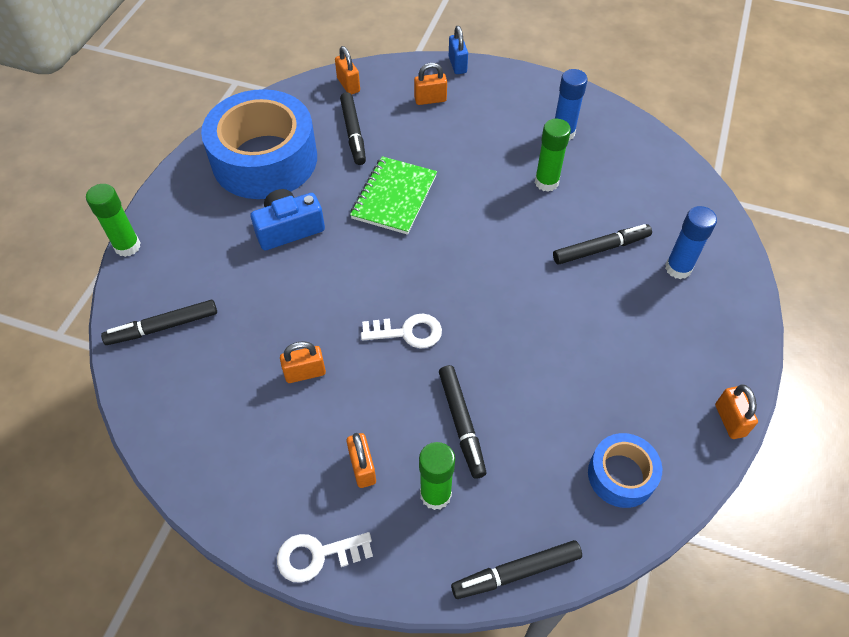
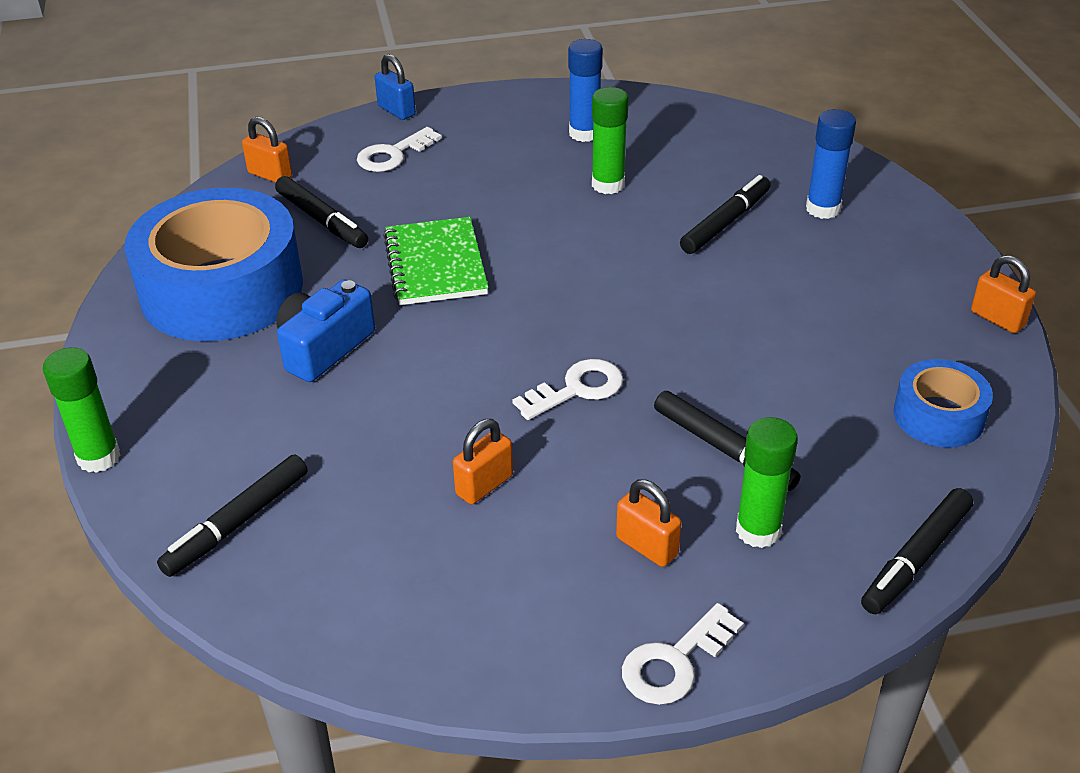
camera: 30 degrees left, 15 degrees down
orange padlock [414,63,447,105] -> white key [357,127,442,172]

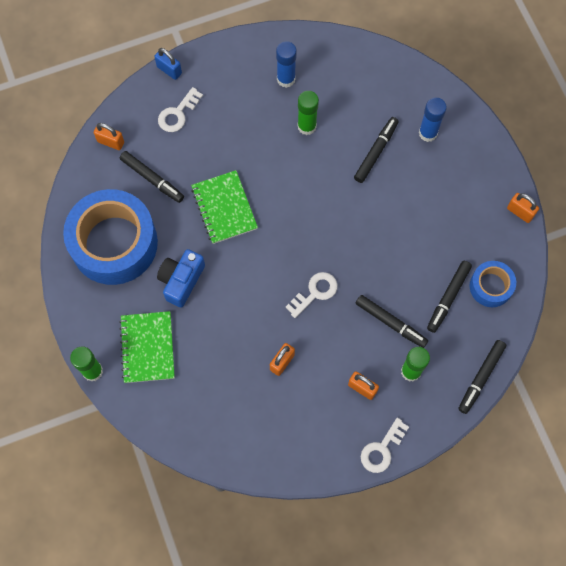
camera: 10 degrees left, 30 degrees up
black marker [157,455,308,577] -> black marker moved to [427,261,472,333]
none -> green notebook [119,311,175,383]

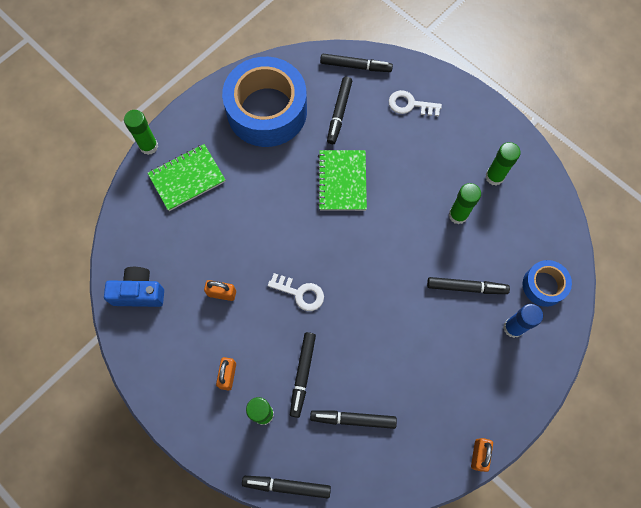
camera: 65 degrees right, 0 degrees up
orange padlock [94,123,124,150] -> black marker [320,54,393,72]
blue padlock [154,48,182,80] -> none
blue camera [157,249,205,307] -> blue camera moved to [104,267,164,307]
green notebook [191,170,258,244] -> green notebook turned 45 degrees counterclockwise [317,150,367,211]
blue glue stick [276,41,297,88] -> green glue stick [485,142,521,185]
white key [361,418,409,473] -> none
blue tape [470,261,516,307] -> blue tape moved to [523,260,572,307]

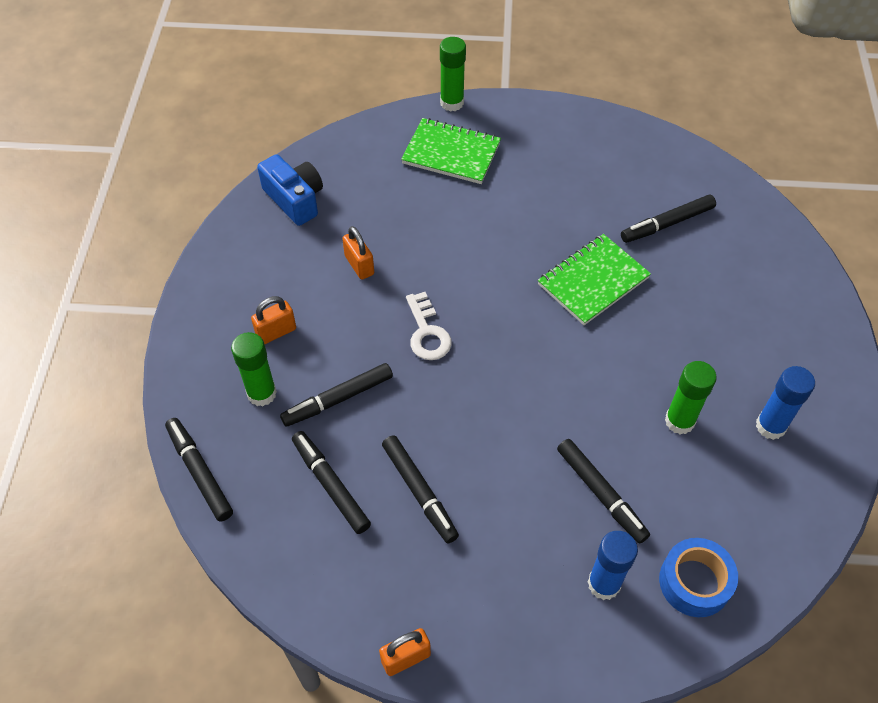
camera: 50 degrees right, 15 degrees down
blue tape [222,57,307,147] -> none
black marker [320,54,393,72] -> black marker moved to [382,435,459,543]
white key [389,90,442,116] -> none
green glue stick [485,142,521,185] -> blue glue stick [756,366,815,440]

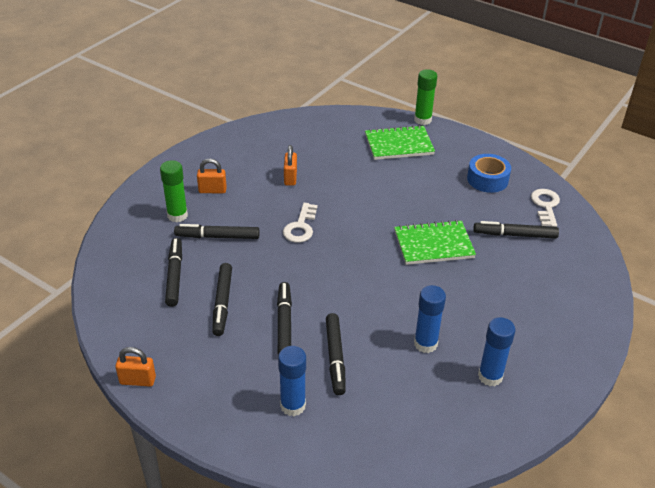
camera: 30 degrees right, 15 degrees down
black marker [165,418,233,521] -> black marker moved to [277,282,292,355]
blue camera [257,154,323,226] -> none
green notebook [401,118,501,184] -> green notebook turned 60 degrees counterclockwise [365,125,435,160]
blue tape [659,538,738,617] -> blue tape moved to [467,154,511,193]
green glue stick [665,361,717,434] -> blue glue stick [414,285,446,353]
none -> white key [531,189,560,227]

